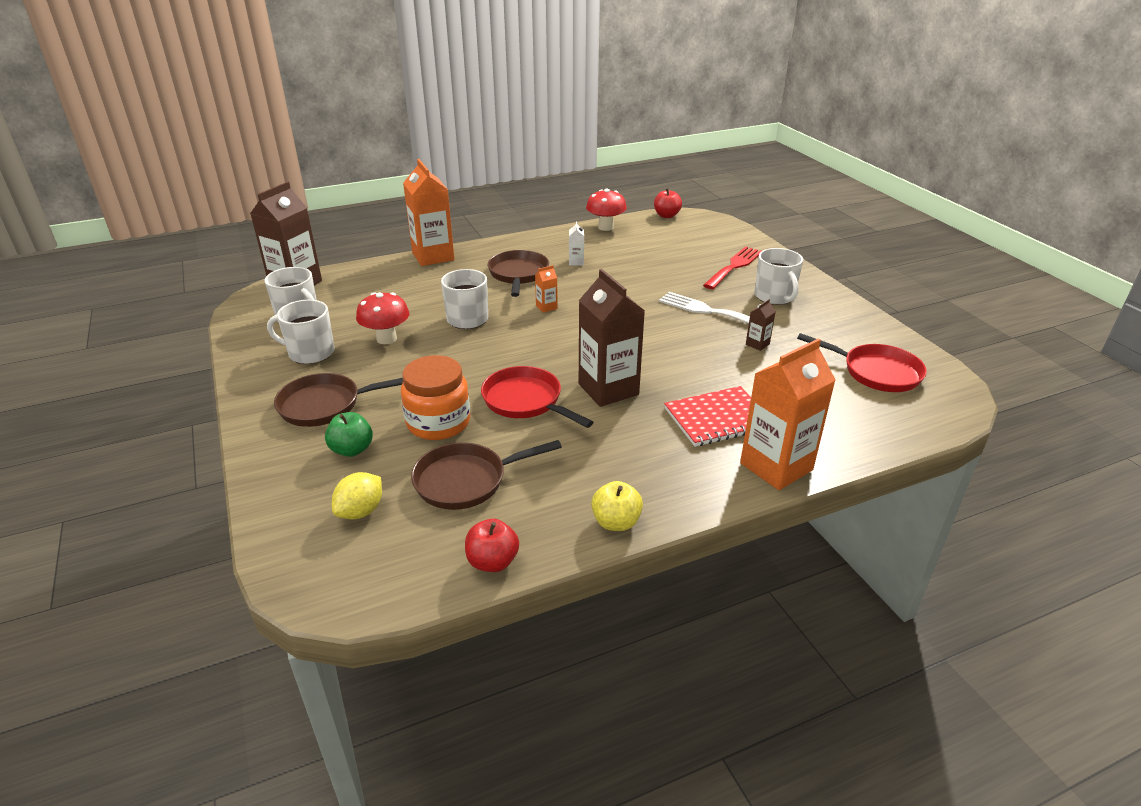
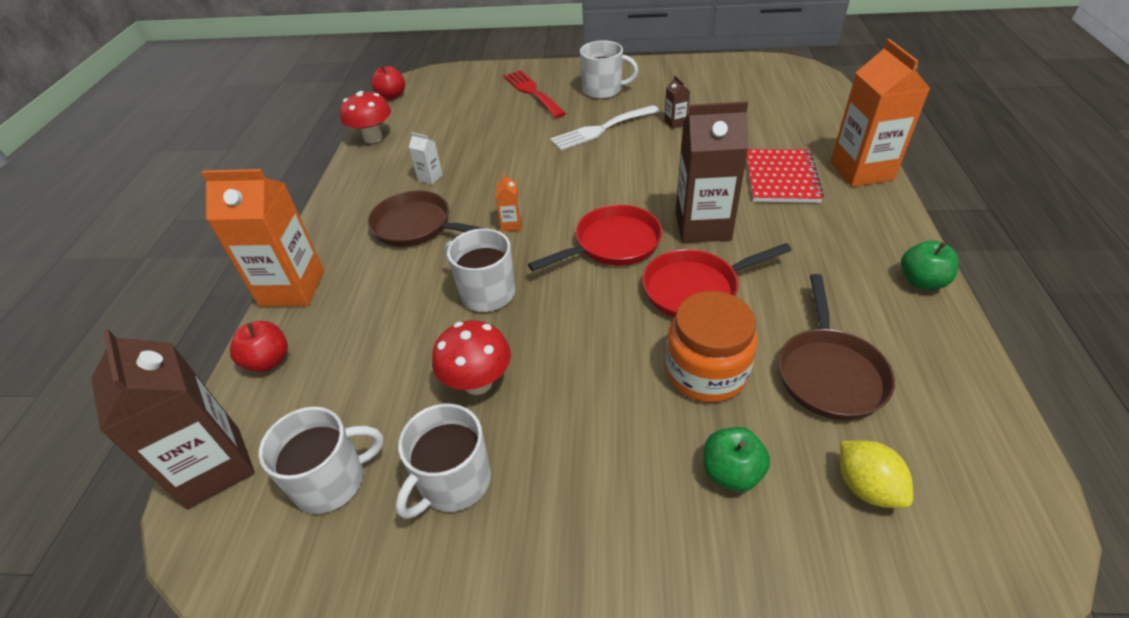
camera: 60 degrees left, 10 degrees up
brown pan [274,373,403,427] -> none
red apple [465,519,519,572] -> red apple moved to [230,321,288,372]
yellow apple [591,481,643,531] -> green apple [901,240,959,290]
red pan [797,333,927,392] -> red pan moved to [528,204,663,271]

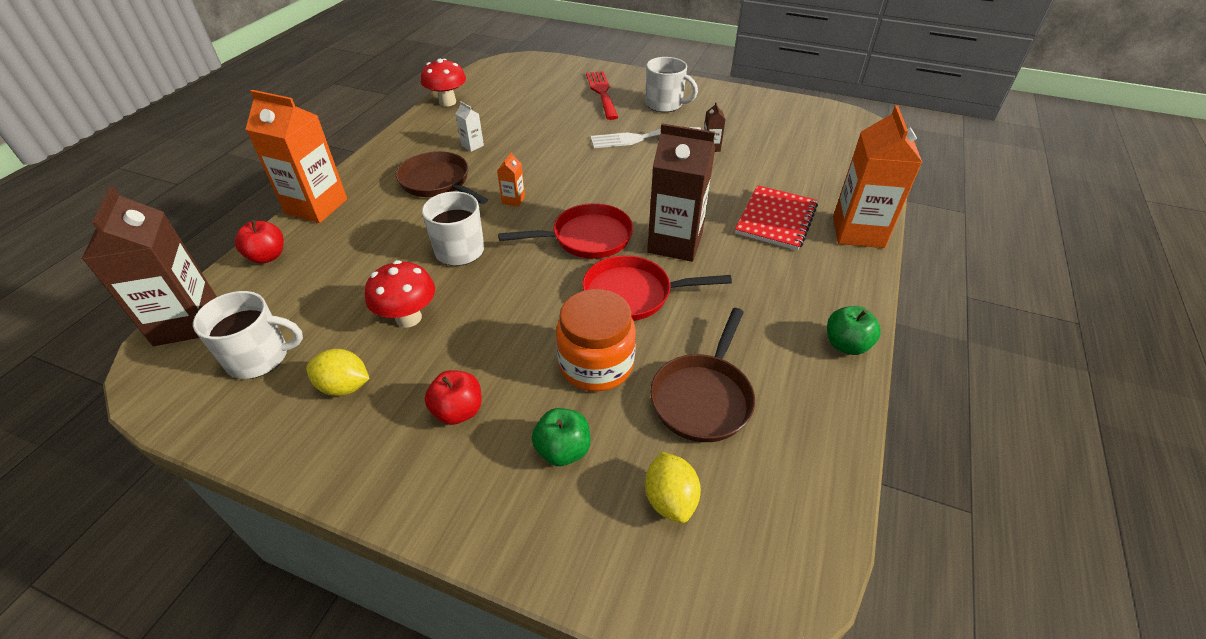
camera: 15 degrees right, 0 degrees up
red apple [371,65,405,100] -> red apple moved to [425,370,482,425]
white mug [396,404,491,519] -> yellow lemon [306,349,370,396]

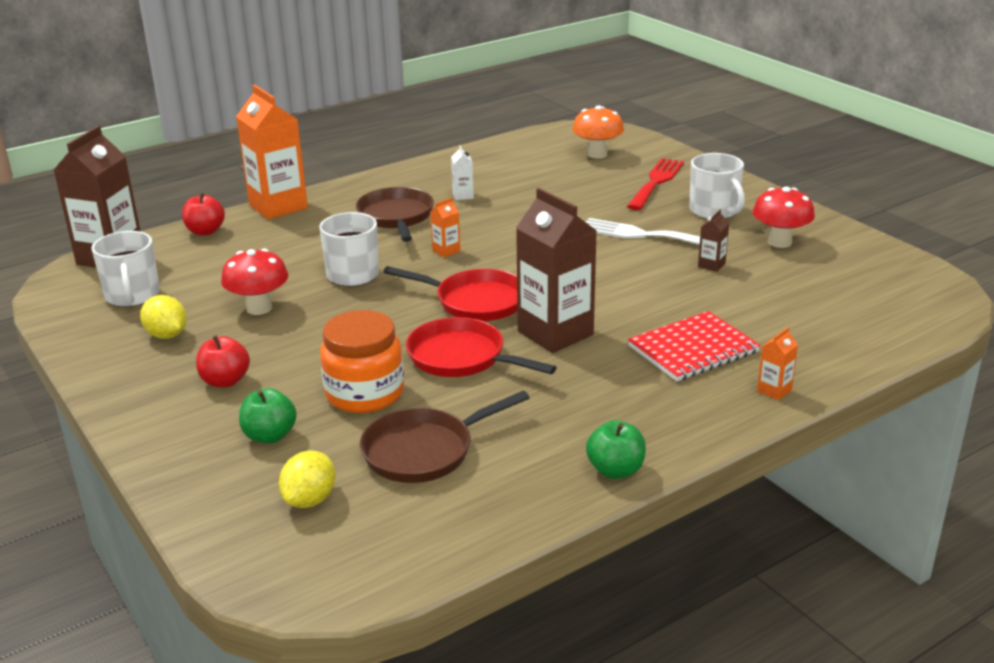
camera: 35 degrees right, 15 degrees down
white mug [193,291,303,379] -> white mug turned 45 degrees clockwise [91,231,160,307]
red mushroom [421,59,466,106] -> red mushroom moved to [753,187,815,248]
orange carton [833,105,922,248] -> orange carton [757,327,798,401], size x0.42
none -> orange mushroom [572,105,624,159]

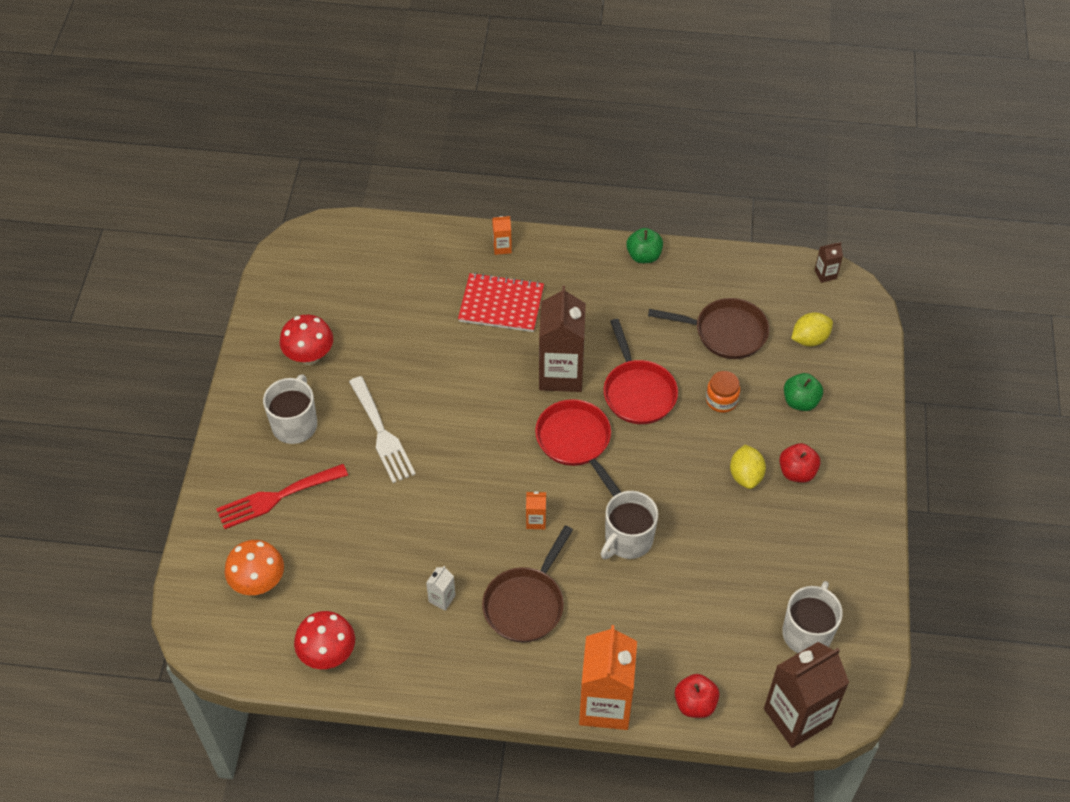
camera: 140 degrees left, 25 degrees up
yellow lemon [140,295,187,339] -> yellow lemon moved to [730,445,766,489]
red mushroom [221,249,288,315] -> red mushroom moved to [294,611,355,669]
orange jar [320,310,404,413] -> orange jar [706,371,740,413], size x0.56
brown carton [698,210,729,272] -> brown carton moved to [815,242,843,283]

